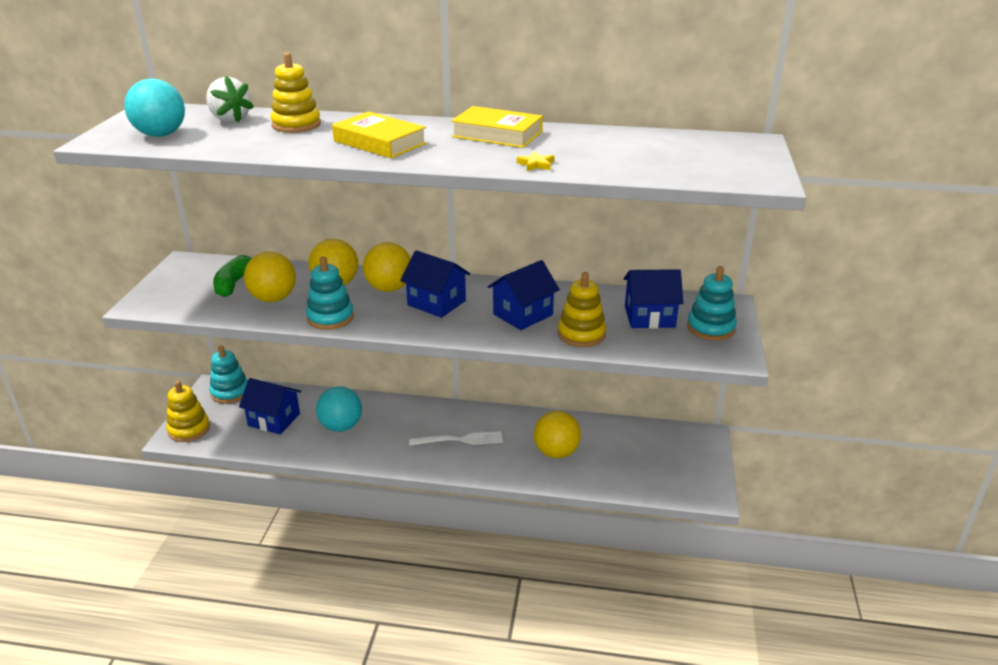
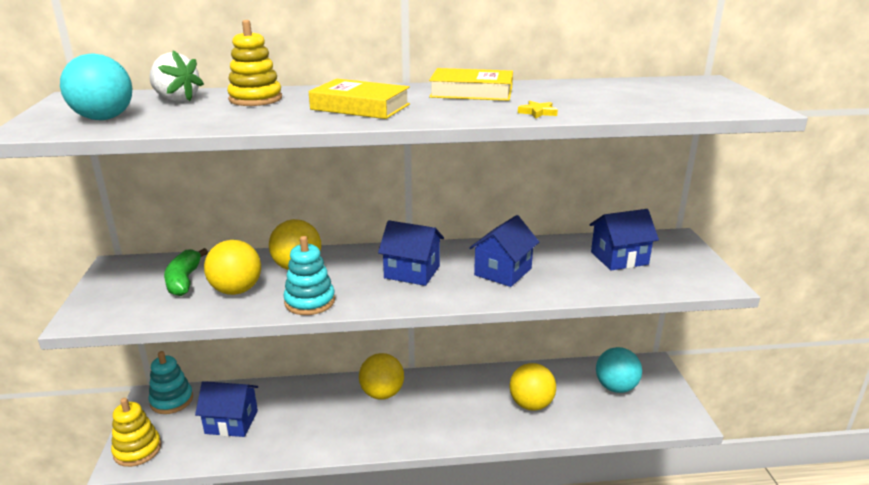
camera: 15 degrees left, 5 degrees down
turquoise ball [316,386,362,432] -> turquoise ball moved to [596,347,642,393]
yellow ball [363,242,411,292] -> yellow ball moved to [359,353,404,400]
white fork [409,431,503,445] -> none
yellow stacking toy [558,272,606,347] -> none
turquoise stacking toy [687,266,737,341] -> none

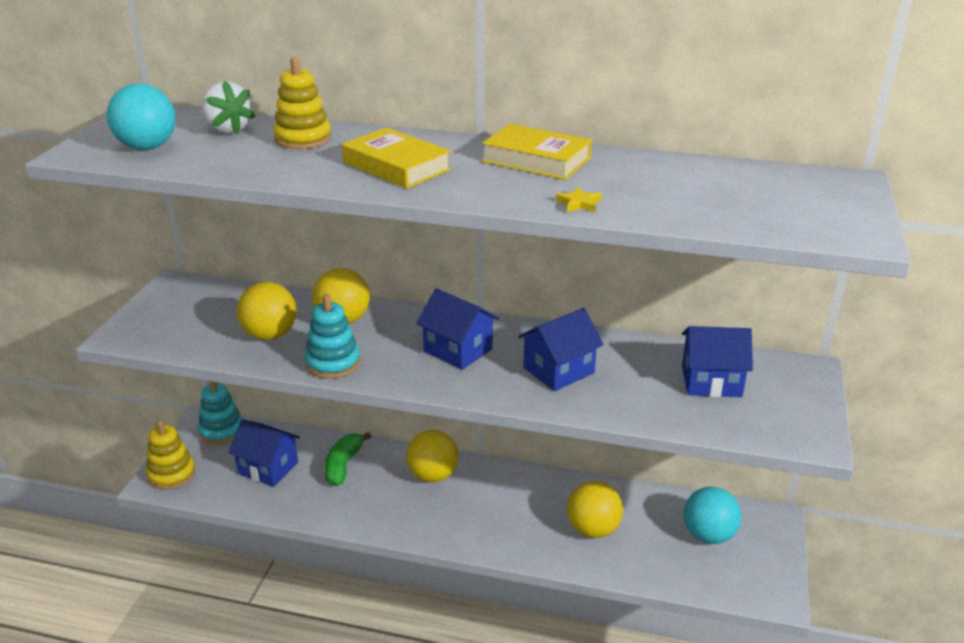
camera: 20 degrees right, 5 degrees up
green banana [164,248,208,296] -> green banana moved to [324,432,372,486]

